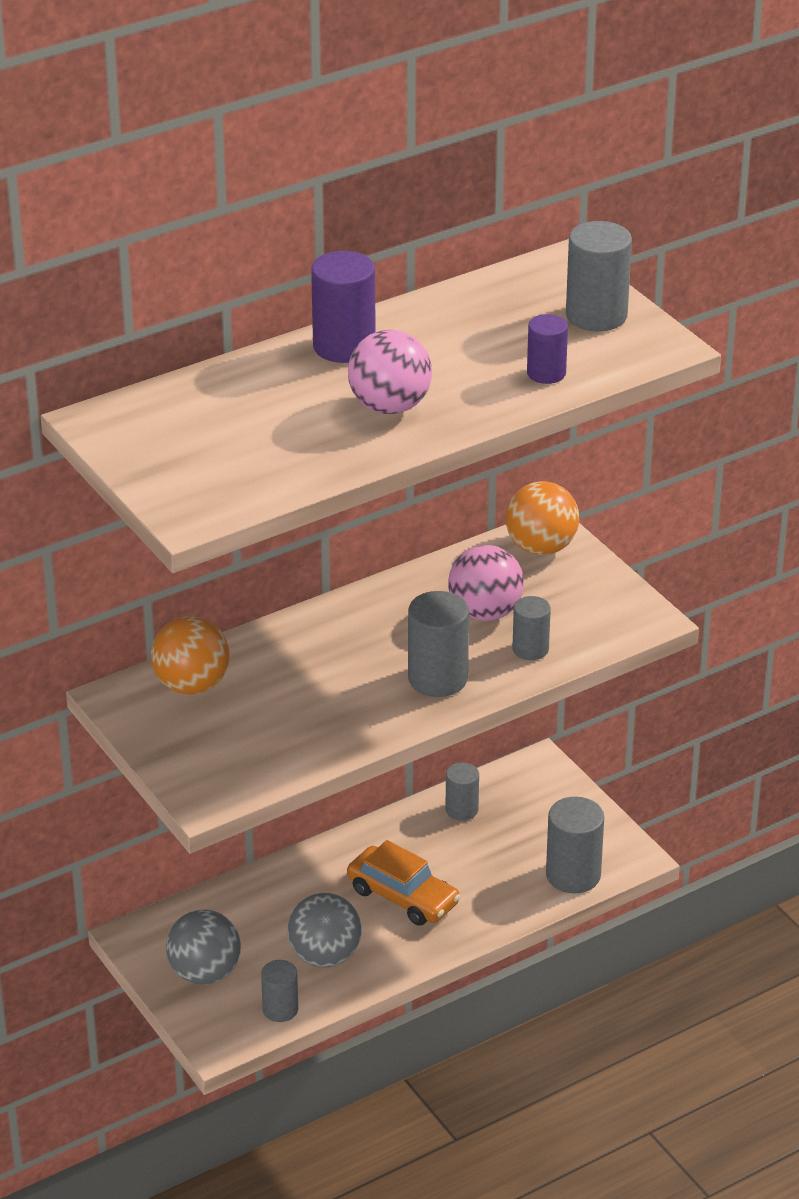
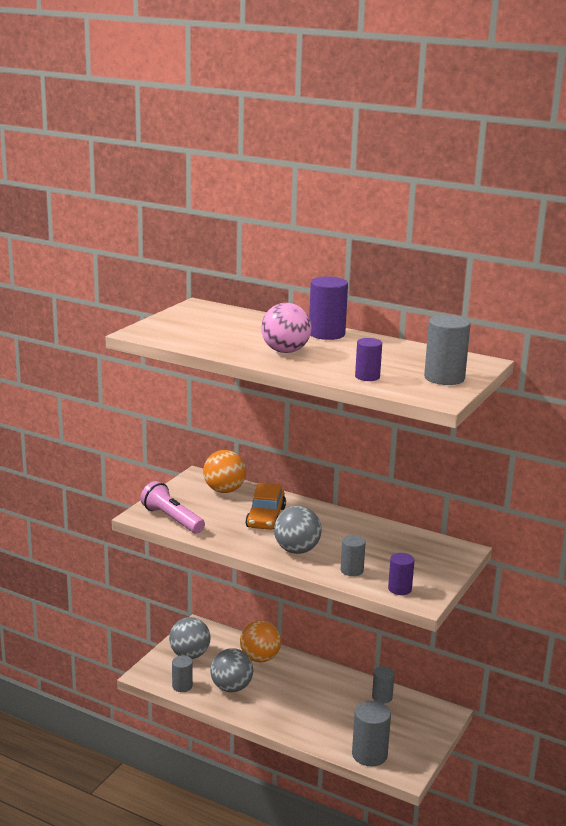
camera: 60 degrees right, 15 degrees down
orange car [347,840,461,926] -> orange car moved to [245,483,286,530]
grey cylinder [408,591,469,697] -> grey ball [274,506,322,554]
pink ball [448,545,524,621] -> none
orange ball [506,481,579,555] -> orange ball moved to [240,620,281,662]
none -> pink flashlight [140,481,205,534]
none -> purple cylinder [388,553,414,595]

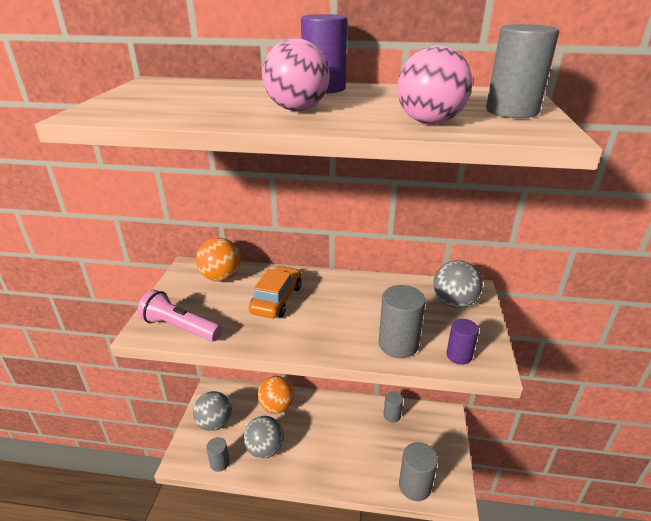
camera: 20 degrees left, 10 degrees up
orange car [245,483,286,530] -> orange car turned 150 degrees counterclockwise [249,266,301,319]
grey ball [274,506,322,554] -> grey ball moved to [433,260,483,308]
grey cylinder [341,535,366,576] -> grey cylinder [378,285,426,358], size x1.62
purple cylinder [355,338,382,381] -> pink ball [397,45,472,124]

